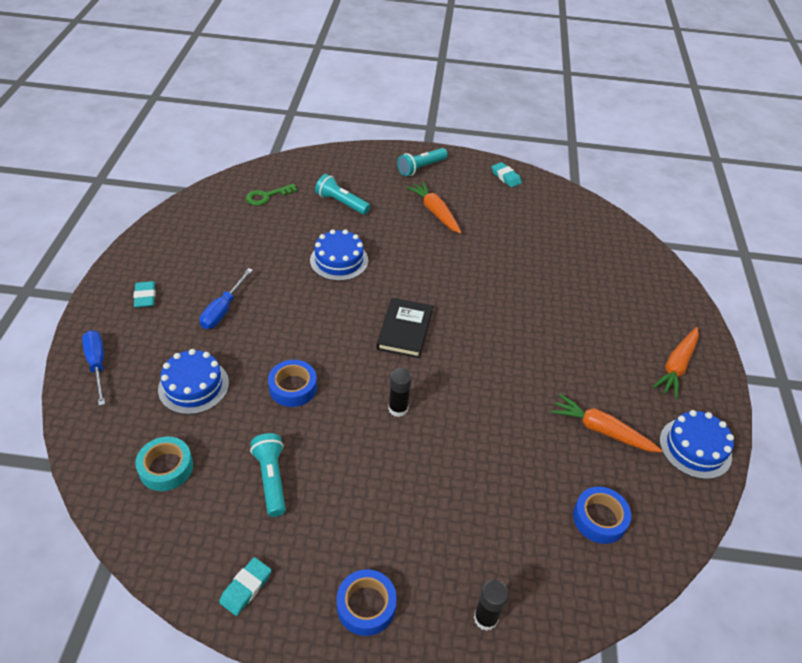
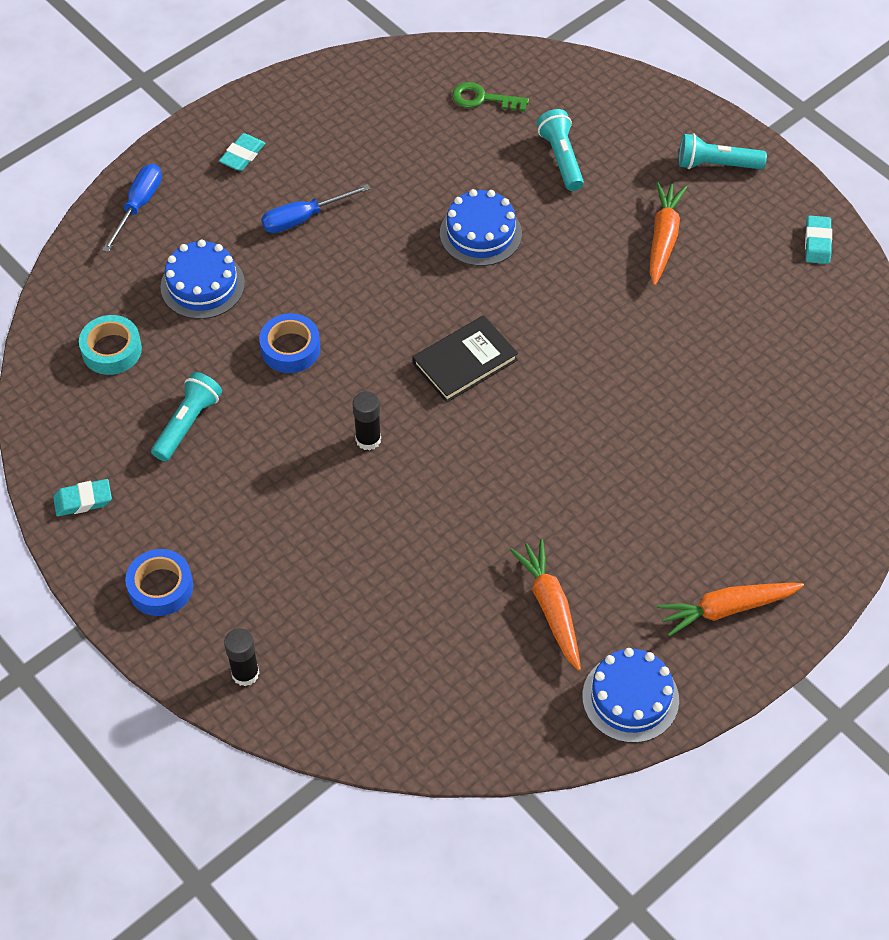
camera: 45 degrees right, 10 degrees up
blue tape [573,486,631,544] -> none

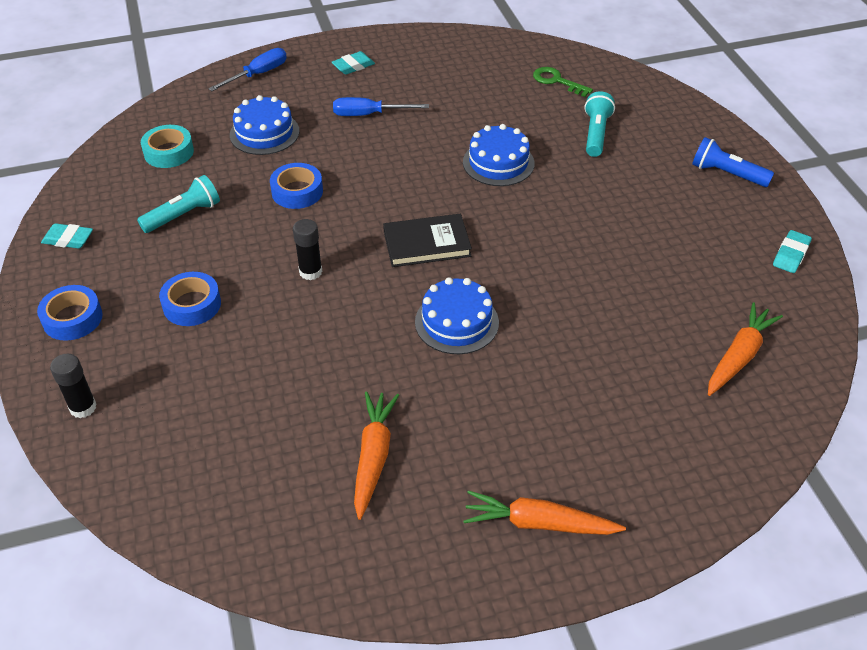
camera: 25 degrees right, 10 degrees down
blue cake [582,648,679,743] -> blue cake moved to [415,277,499,354]
orange carrot [649,182,687,286] -> orange carrot moved to [708,302,783,396]
turquoise flashlight [679,133,767,169] -> blue flashlight [692,137,774,187]
none -> blue tape [159,272,221,326]

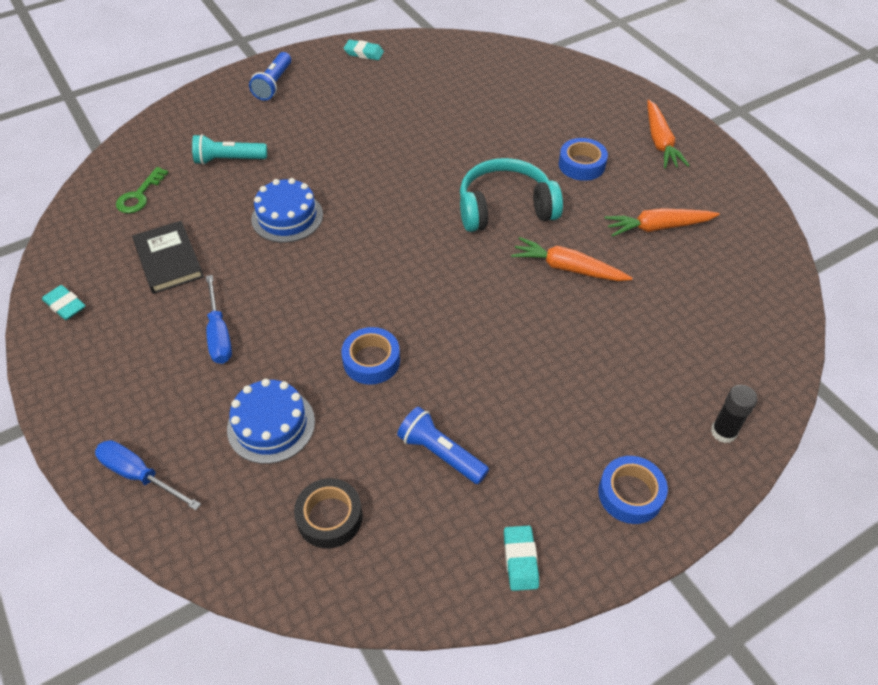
camera: 105 degrees left, 5 degrees up
turquoise flashlight [137,175,220,233] -> blue flashlight [397,407,489,484]
turquoise tape [141,125,194,168] -> black tape [294,478,363,549]
blue tape [159,272,221,326] -> blue tape moved to [559,138,608,181]
black glue stick [293,219,323,280] -> none
turquoise eraser [331,51,375,74] -> turquoise eraser moved to [42,285,86,320]
black book [383,214,472,267] -> black book moved to [132,221,204,294]
blue cake [415,277,499,354] -> turquoise headphones [460,158,563,232]
orange carrot [708,302,783,396] -> orange carrot moved to [511,237,632,281]

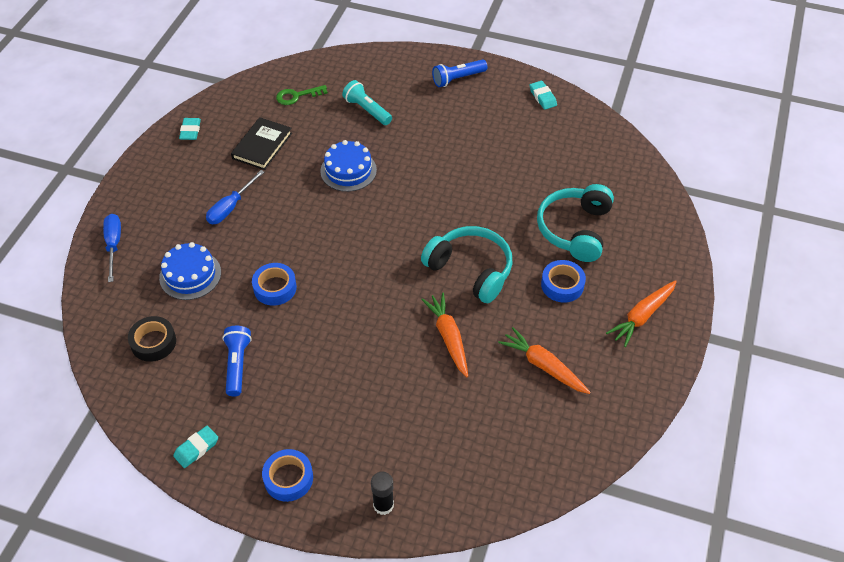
camera: 50 degrees right, 0 degrees up
none -> turquoise headphones [537,184,614,262]

